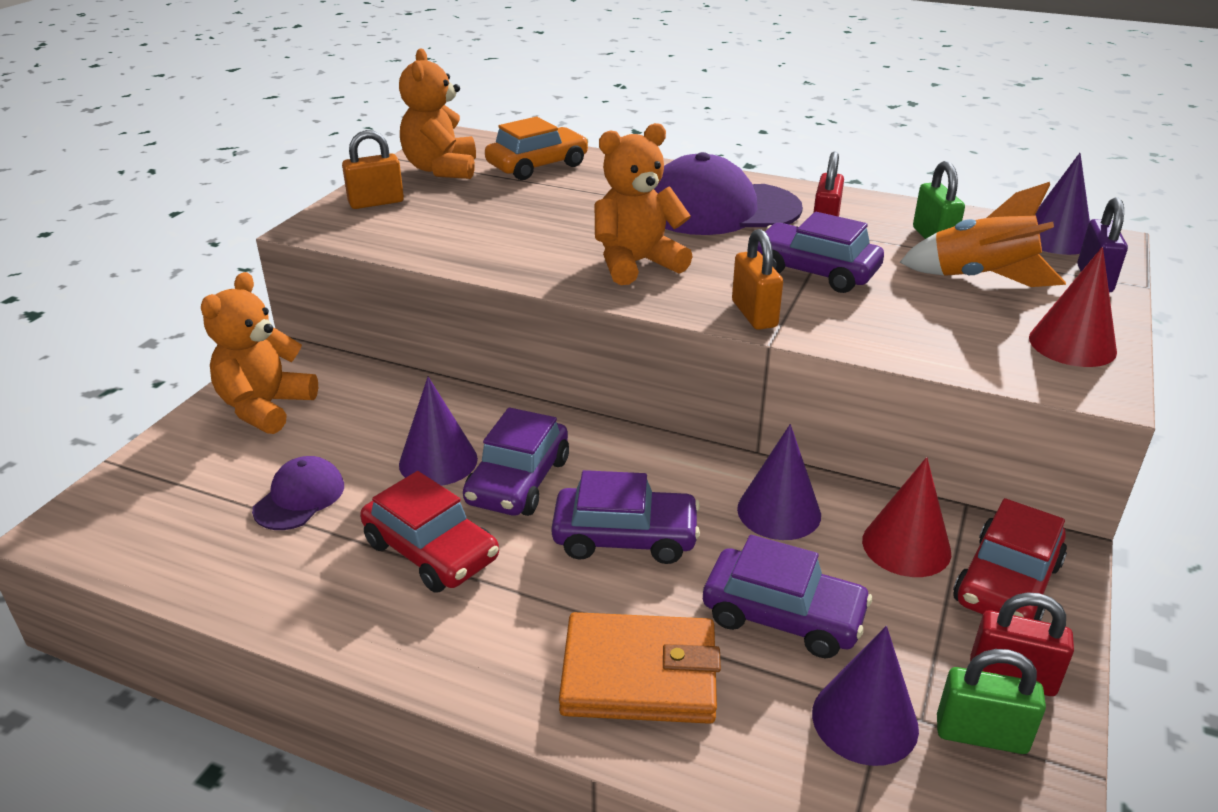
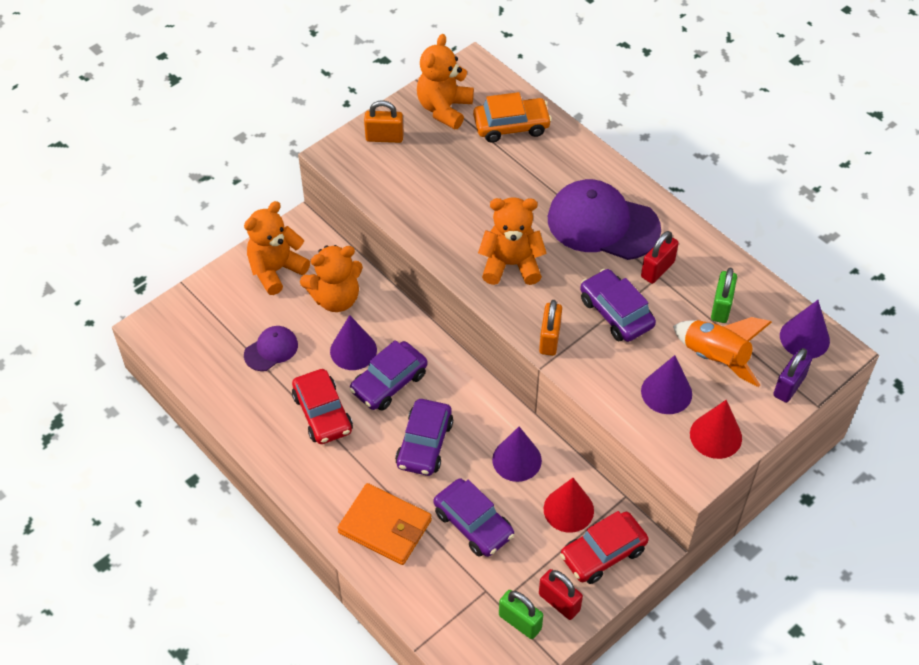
camera: 25 degrees right, 20 degrees up
purple car [551,470,700,564] -> purple car turned 75 degrees clockwise [395,399,453,476]
purple cone [812,626,919,766] -> purple cone moved to [641,355,692,414]
none -> orange teddy bear [300,245,363,312]

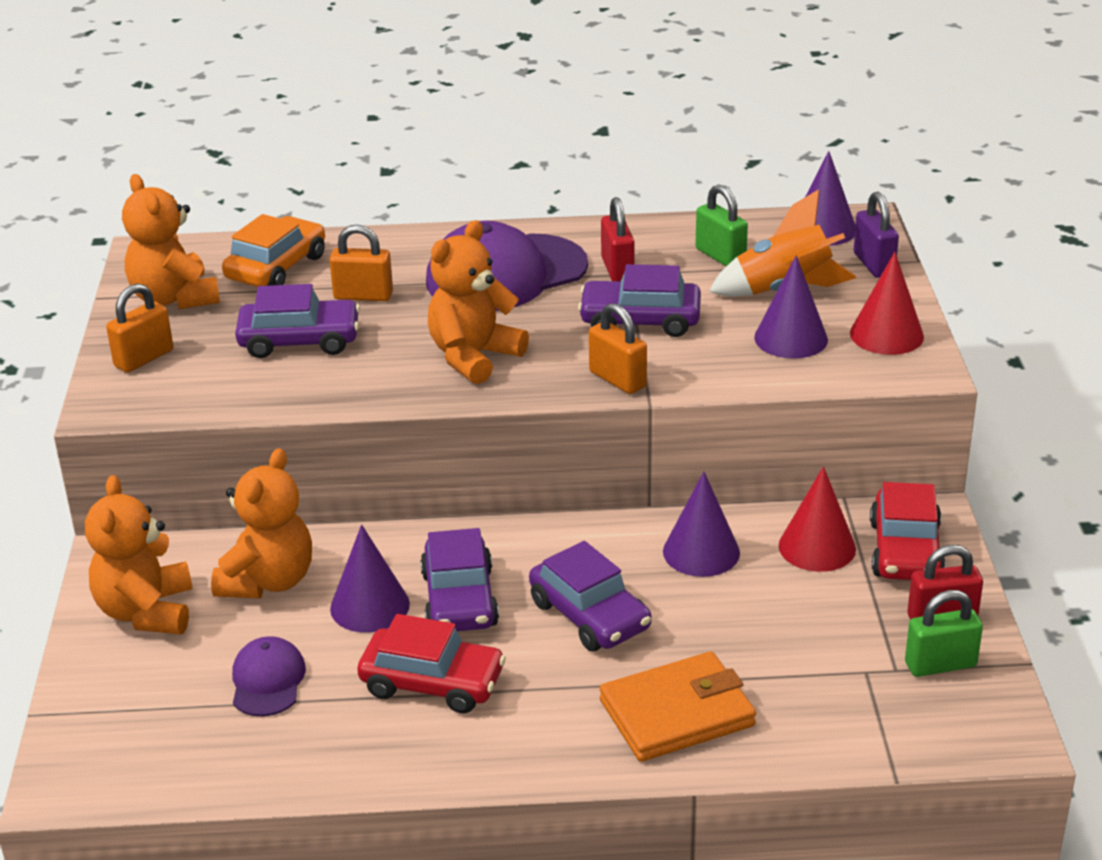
camera: 50 degrees left, 20 degrees down
purple car [434,478,514,557] -> purple car moved to [235,284,360,358]
none -> orange padlock [329,225,393,301]

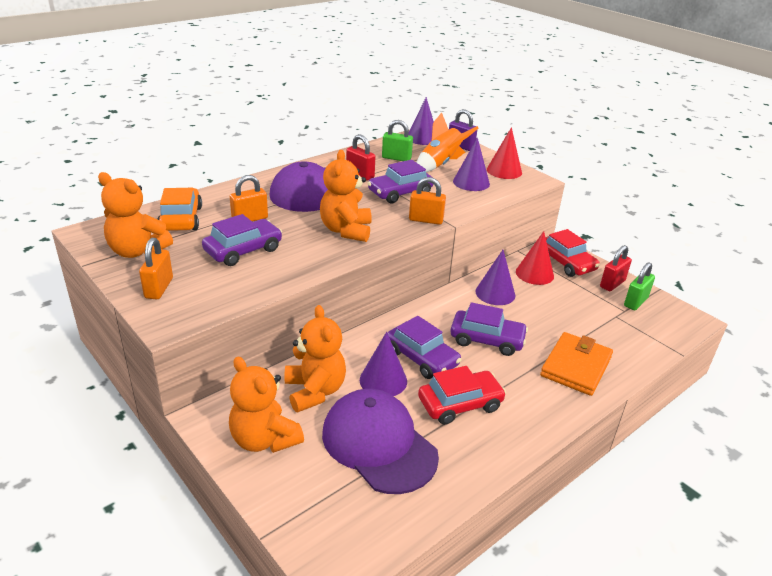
camera: 40 degrees left, 0 degrees up
purple cap [232,636,306,717] -> purple cap [322,389,439,494], size x2.00

